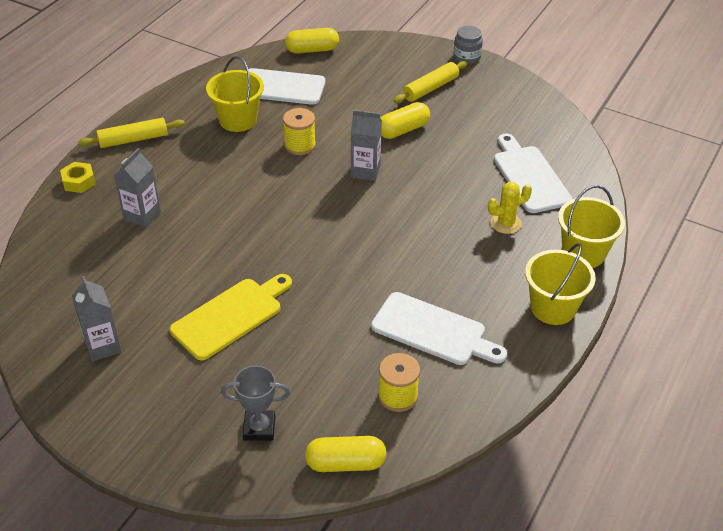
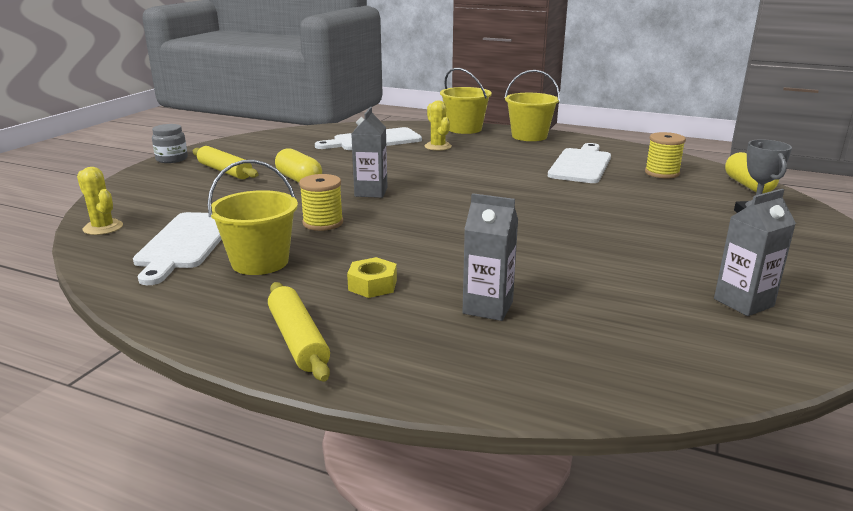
camera: 95 degrees left, 20 degrees down
yellow nut [60,162,95,193] -> yellow nut moved to [347,257,397,298]
yellow cutting board [170,274,292,360] -> none
yellow capsule [285,28,339,54] -> yellow cactus [77,167,123,235]

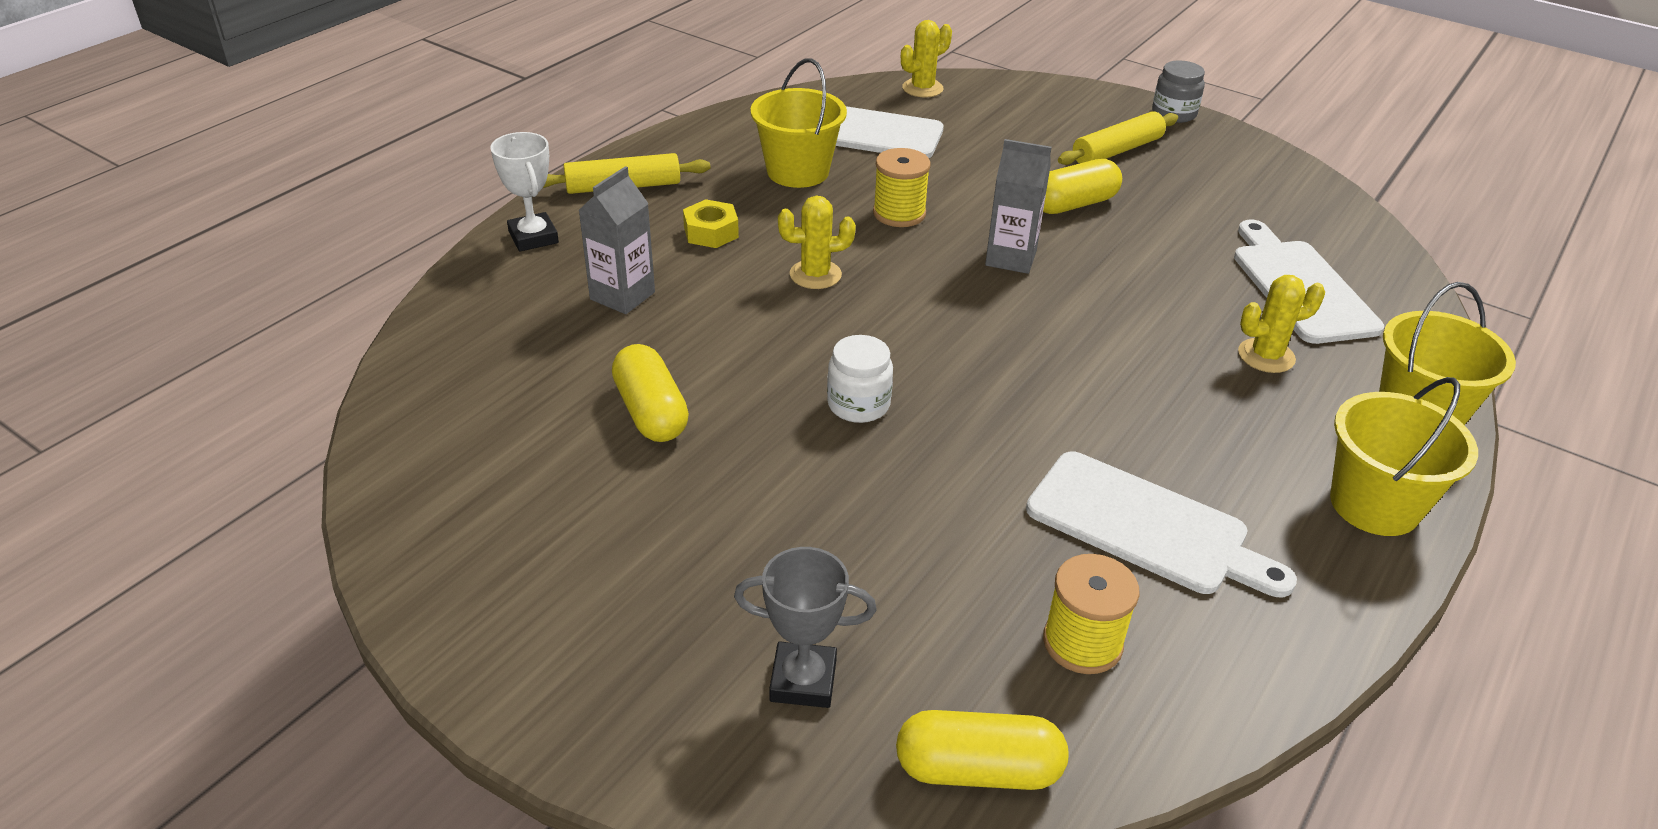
camera: 100 degrees right, 15 degrees up
grey carton [714,189,796,316] -> none
none -> white trophy [490,132,559,252]
none -> yellow capsule [612,344,689,442]
none -> yellow cactus [778,195,856,289]
none -> white jar [827,335,893,423]

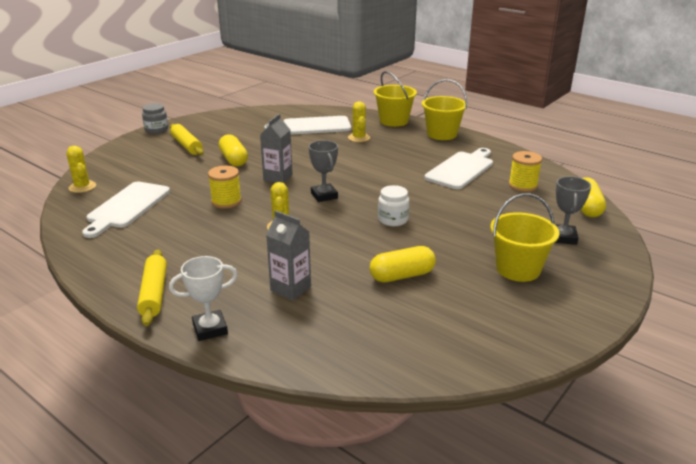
camera: 85 degrees left, 10 degrees down
yellow nut [683,199,739,248] -> none
yellow bucket [751,58,847,188] -> yellow bucket moved to [490,193,560,282]
none -> grey trophy [309,140,338,202]

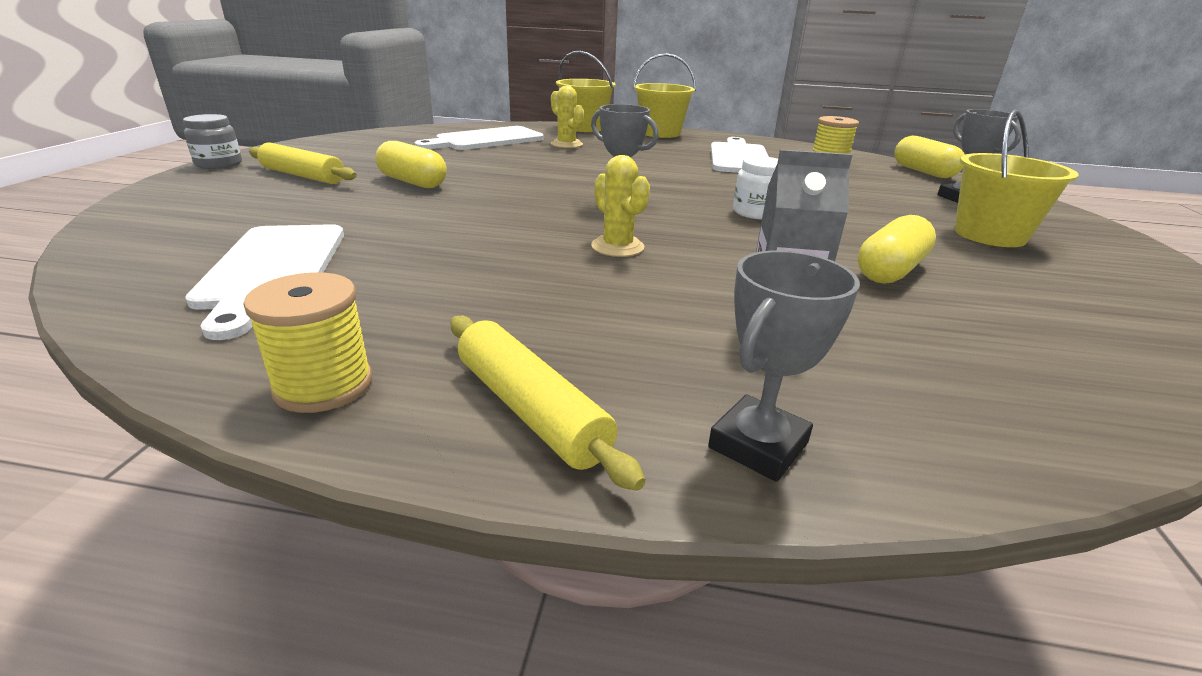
camera: 30 degrees left, 0 degrees up
yellow cactus [66,146,96,193] -> none
white trophy [169,256,238,341] -> grey trophy [708,250,860,482]
yellow spool [208,166,241,209] -> yellow spool moved to [243,272,372,413]
grey carton [260,114,293,183] -> none

